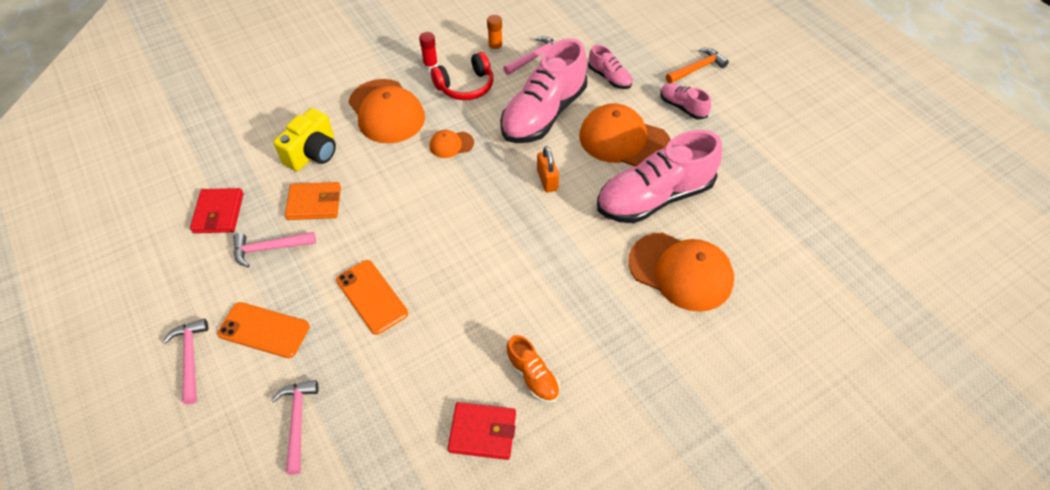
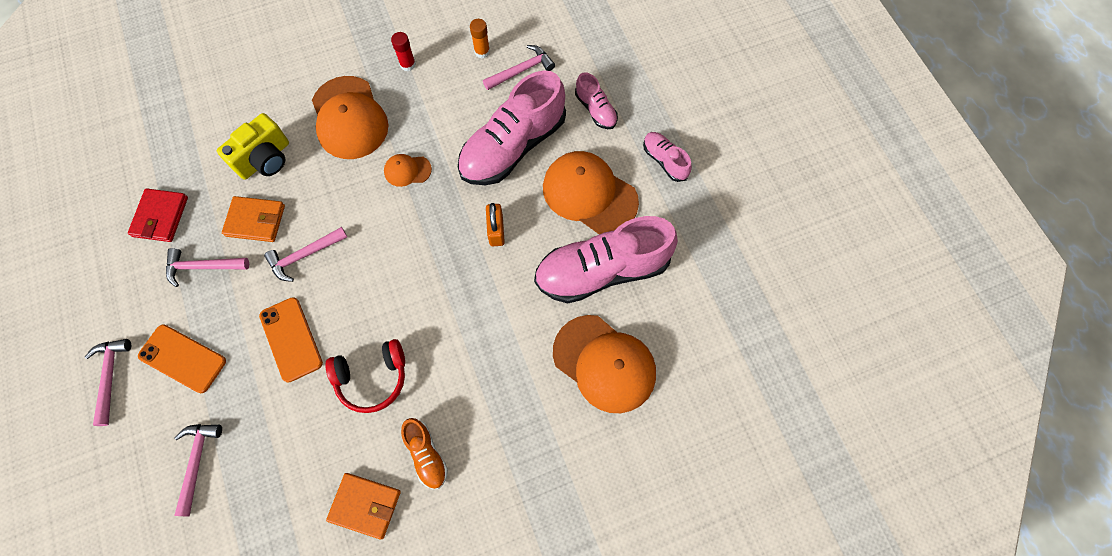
camera: 10 degrees right, 15 degrees up
red headphones [431,52,494,100] -> red headphones moved to [326,339,405,413]
red wallet [448,402,516,460] -> orange wallet [326,473,401,539]
orange hammer [666,48,729,83] -> none
none -> pink hammer [264,227,347,282]

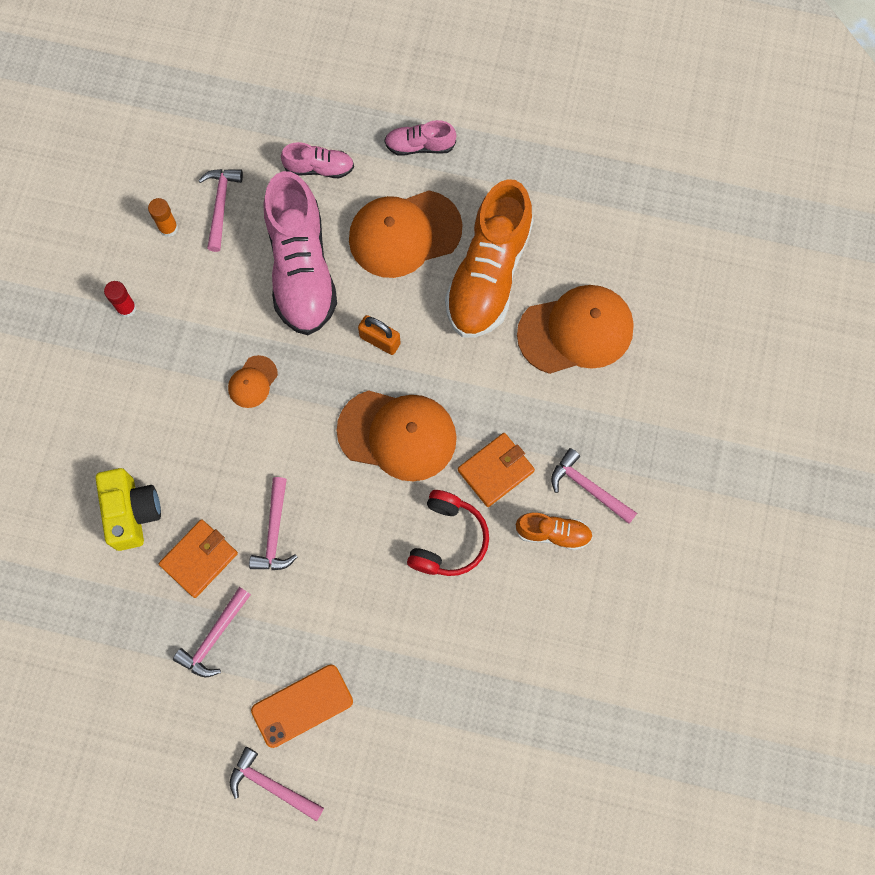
camera: 55 degrees left, 5 degrees up
red wallet [128,188,188,242] -> none
pink hammer [174,424,222,517] -> pink hammer moved to [551,448,637,524]
orange phone [259,297,323,383] -> none
orange cap [312,76,388,159] -> orange cap moved to [336,390,457,481]
orange wallet [326,473,401,539] -> orange wallet moved to [458,433,535,507]
pink shoe [534,216,678,303] -> orange shoe [445,179,533,338]

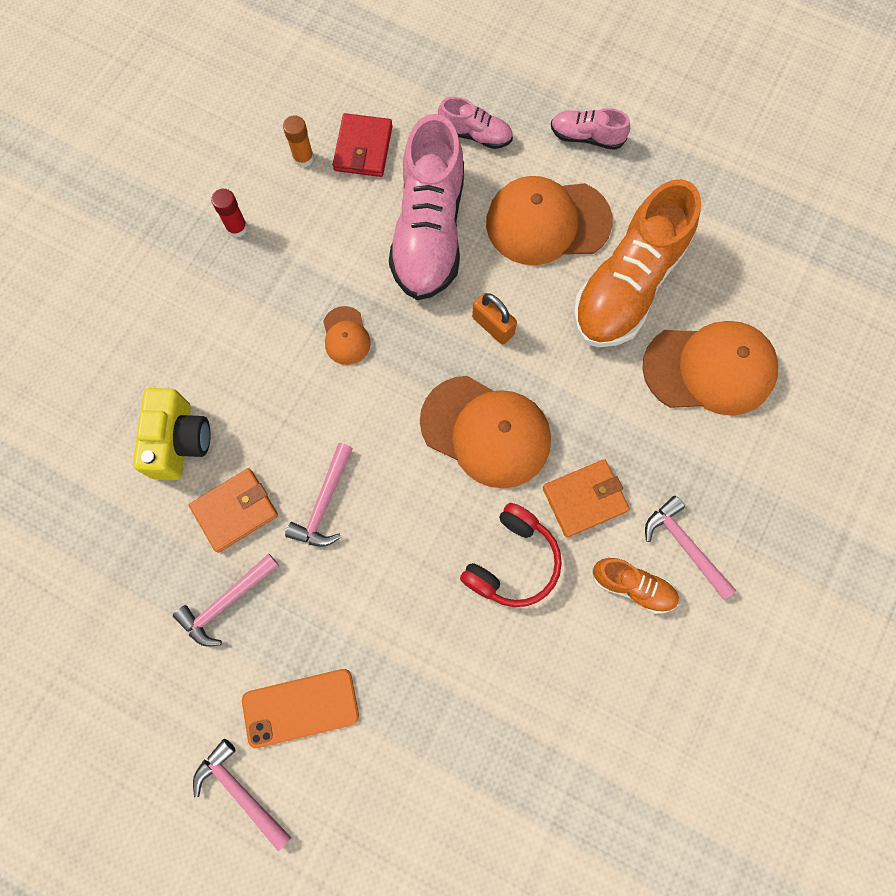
camera: 15 degrees right, 0 degrees up
pink hammer [198,169,243,252] -> red wallet [333,113,393,177]
orange cap [228,355,278,408] -> orange cap turned 60 degrees counterclockwise [323,306,371,365]

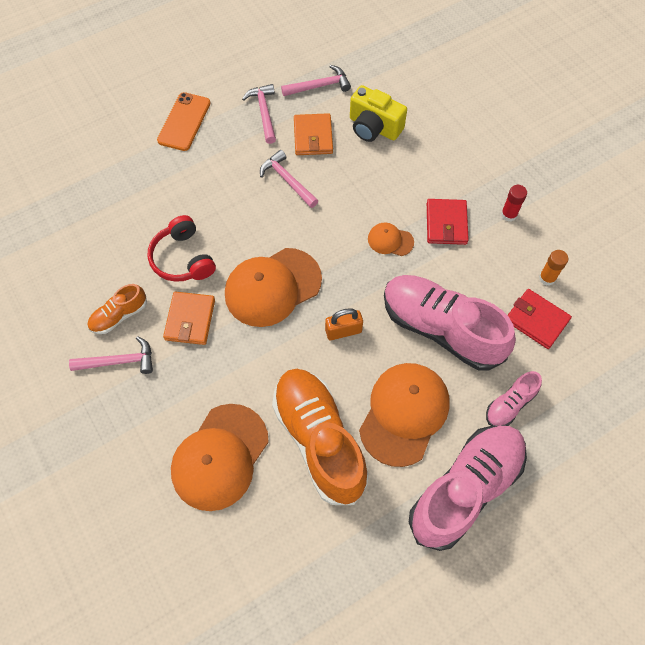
camera: 120 degrees right, 10 degrees down
pink hammer [193,739,292,852] -> pink hammer moved to [281,65,351,96]
pink shoe [551,108,630,150] -> pink shoe [409,426,527,551], size x2.12
none -> red wallet [427,199,469,245]

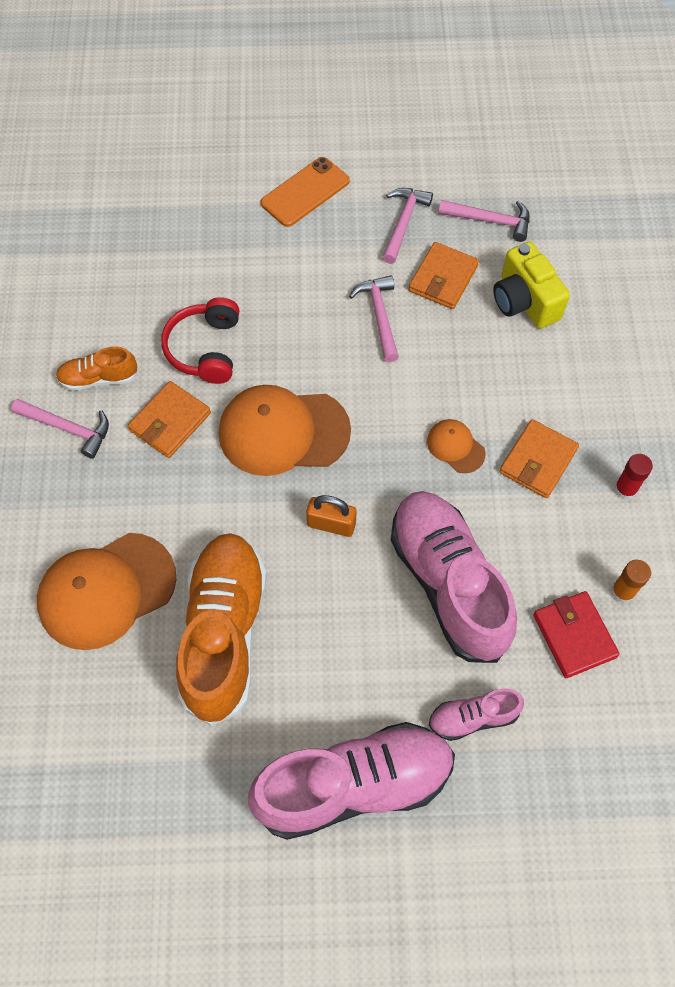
camera: 30 degrees right, 0 degrees up
orange cap [359,363,449,467] -> none
red wallet [427,199,469,245] -> orange wallet [499,419,579,498]

